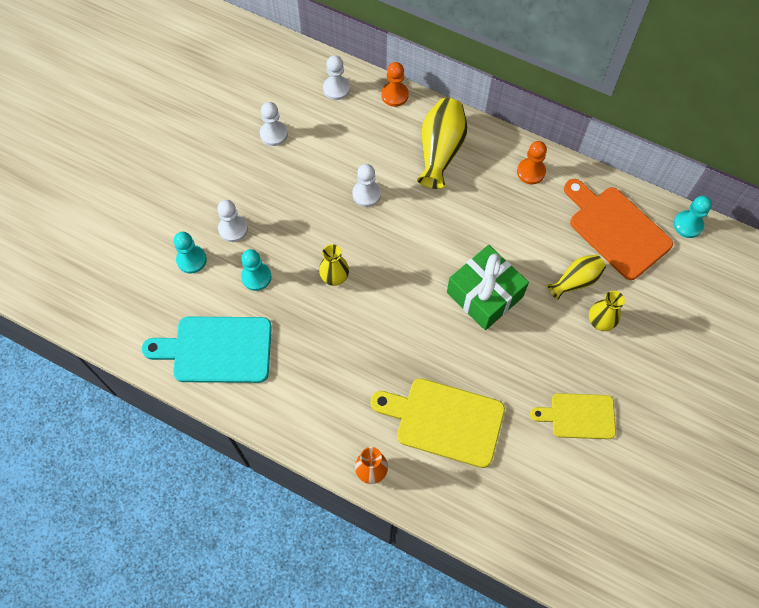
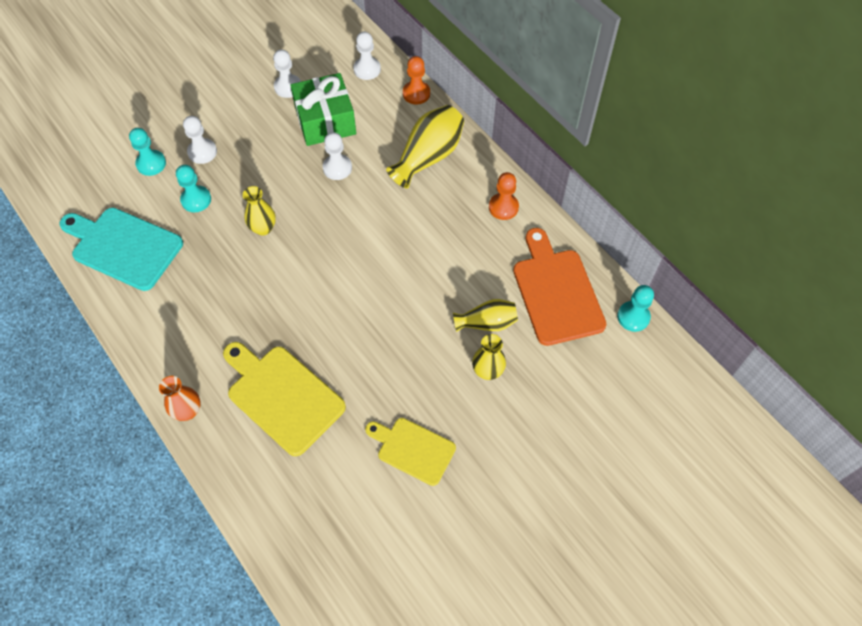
camera: 25 degrees right, 5 degrees down
green gift [447,245,529,330] -> green gift moved to [290,73,356,146]

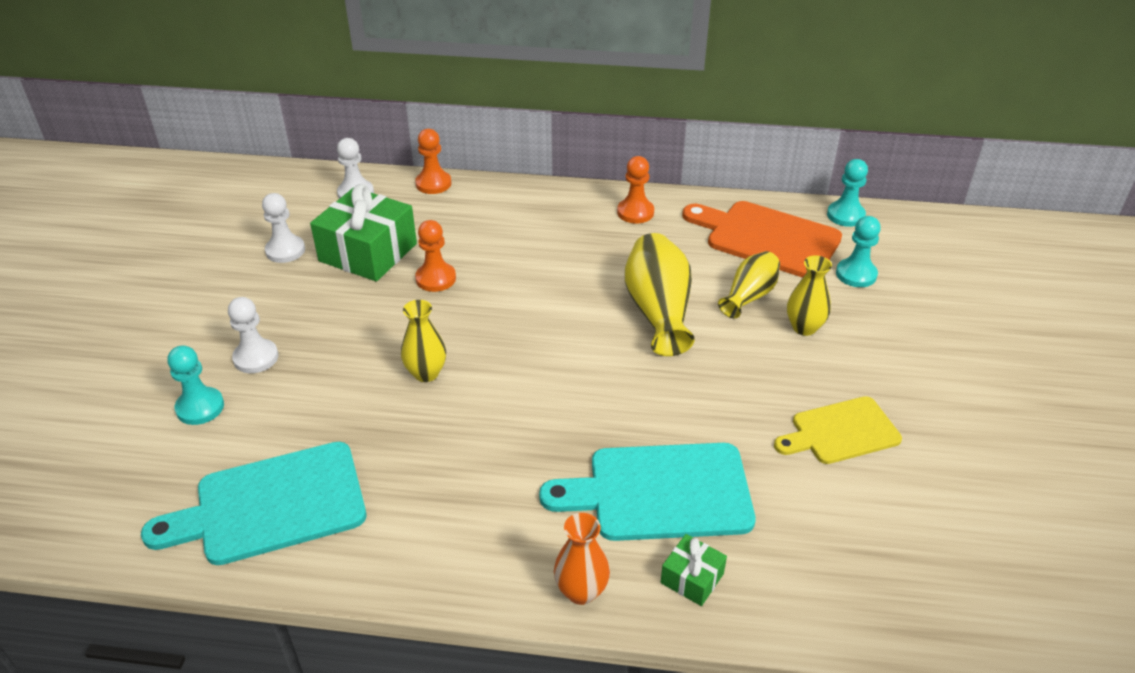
camera: 45 degrees left, 20 degrees down
turquoise pawn [176,165,211,212] -> turquoise pawn moved to [836,216,881,287]
yellow cutting board [223,342,346,456] -> turquoise cutting board [539,443,755,541]
white pawn [323,132,352,180] -> orange pawn [415,220,456,292]
yellow vase [386,105,464,189] -> yellow vase moved to [625,233,695,356]
none -> green gift [661,534,727,606]

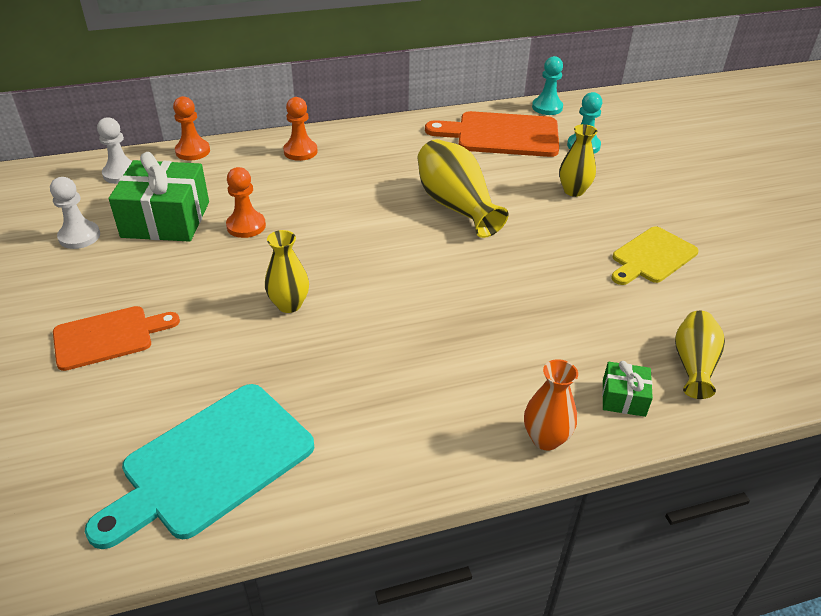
camera: 25 degrees left, 0 degrees up
turquoise pawn [168,345,224,425] -> none
white pawn [228,297,278,373] -> orange cutting board [53,306,180,371]
turquoise cutting board [539,443,755,541] -> none
orange pawn [617,156,654,223] -> orange pawn moved to [283,97,318,161]
yellow vase [718,251,780,318] -> yellow vase moved to [675,311,725,399]

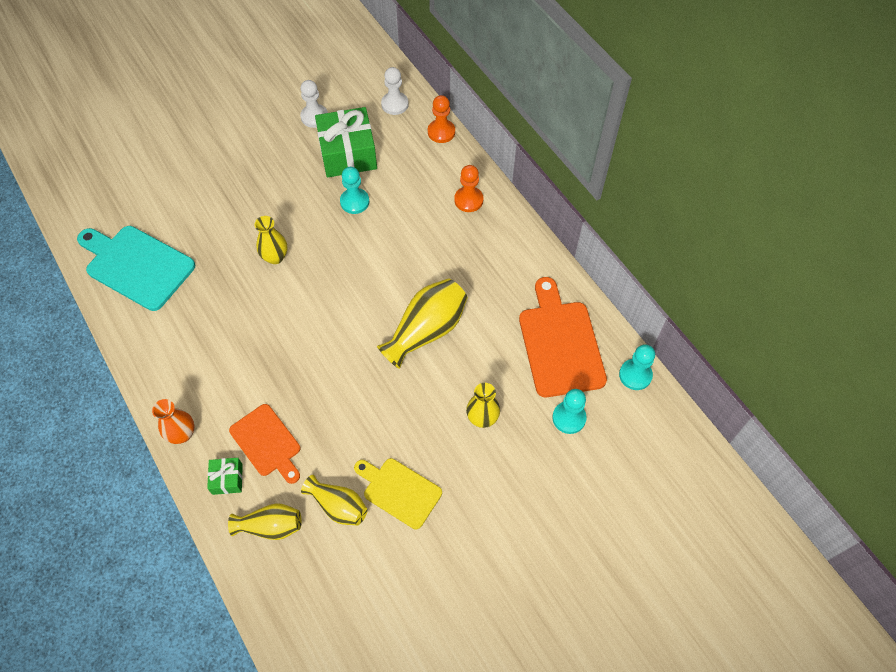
camera: 75 degrees right, 20 degrees up
orange cutting board [53,306,180,371] -> orange cutting board moved to [229,404,300,484]
orange pawn [226,167,266,238] -> turquoise pawn [340,167,369,214]
none -> yellow vase [301,475,368,526]

